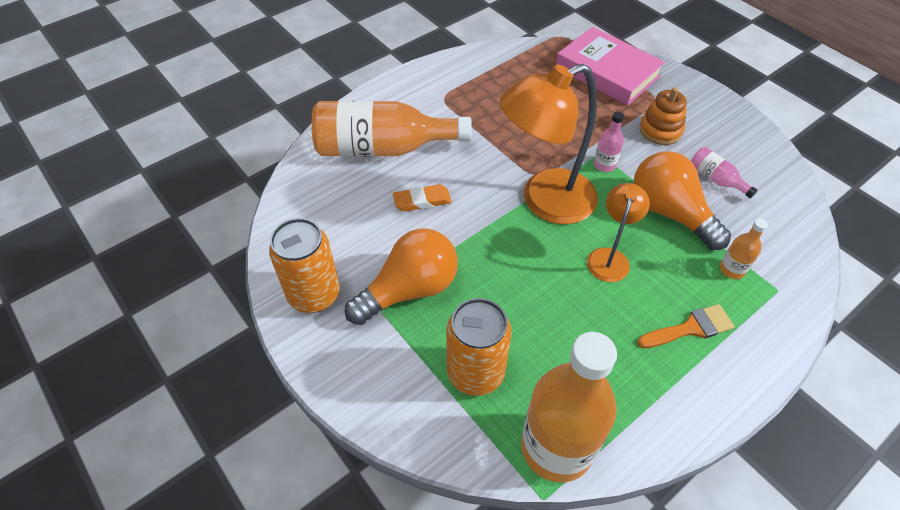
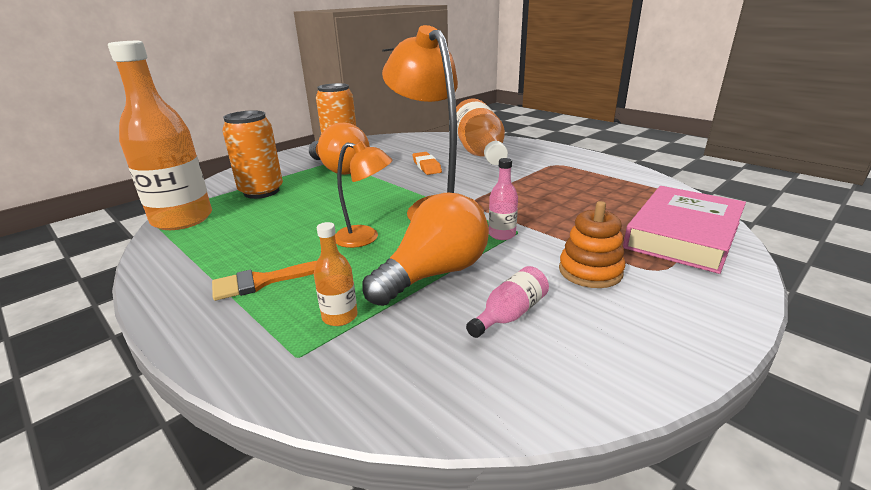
camera: 85 degrees right, 25 degrees down
orange brush [637,304,735,348] -> orange brush turned 90 degrees clockwise [212,261,317,301]

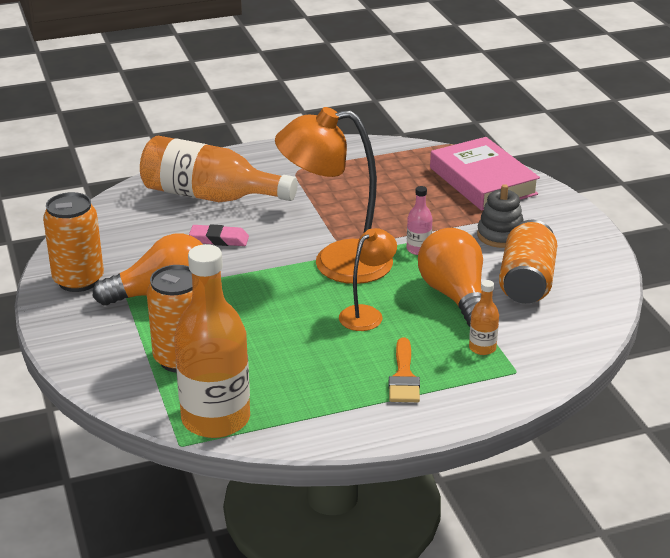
camera: 65 degrees left, 5 degrees up
orange eraser [412,152,442,175] -> pink eraser [189,224,249,246]
pink bottle [466,266,549,338] -> orange can [499,220,557,304]
orange stacking toy [559,201,625,288] -> grey stacking toy [477,184,524,248]

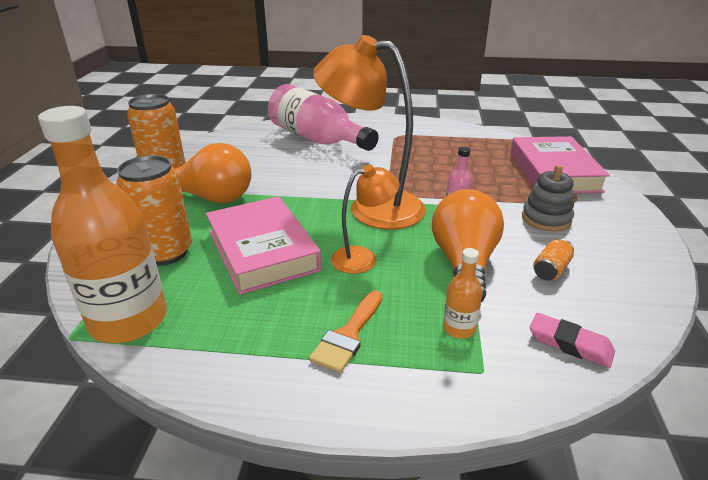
camera: 25 degrees right, 0 degrees up
orange bottle [140,136,298,202] -> pink bottle [268,84,379,151]
pink eraser [189,224,249,246] -> pink eraser moved to [530,313,615,368]
orange can [499,220,557,304] -> orange can [533,238,574,281], size x0.47
none -> pink book [206,196,322,295]

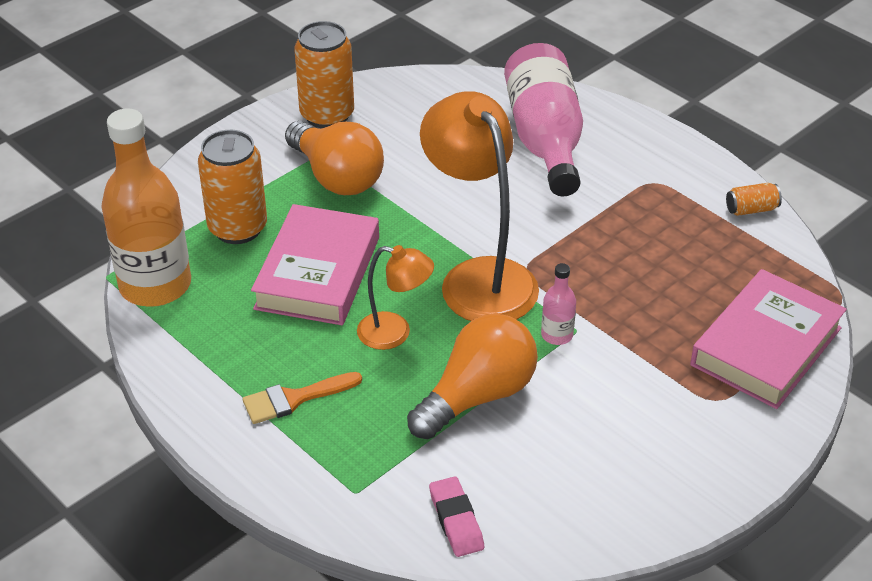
camera: 40 degrees right, 10 degrees up
orange bottle [443,248,483,338] -> none
grey stacking toy [522,165,574,232] -> none
orange can [533,238,574,281] -> orange can moved to [726,183,782,216]

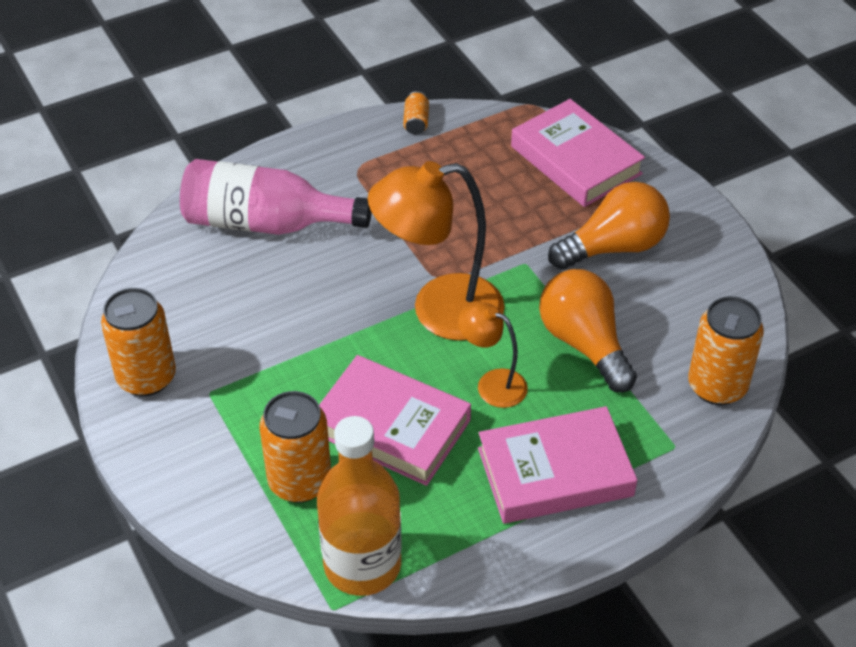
camera: 75 degrees left, 5 degrees up
orange brush [242,372,362,424] -> pink book [478,406,637,524]
orange light bulb [285,121,384,195] -> orange light bulb moved to [548,182,670,270]
orange lamp [357,245,434,350] -> orange lamp turned 90 degrees counterclockwise [458,302,528,408]
pink eraser [429,476,484,557] -> orange can [688,296,764,405]
pink bottle [541,263,576,345] -> none

